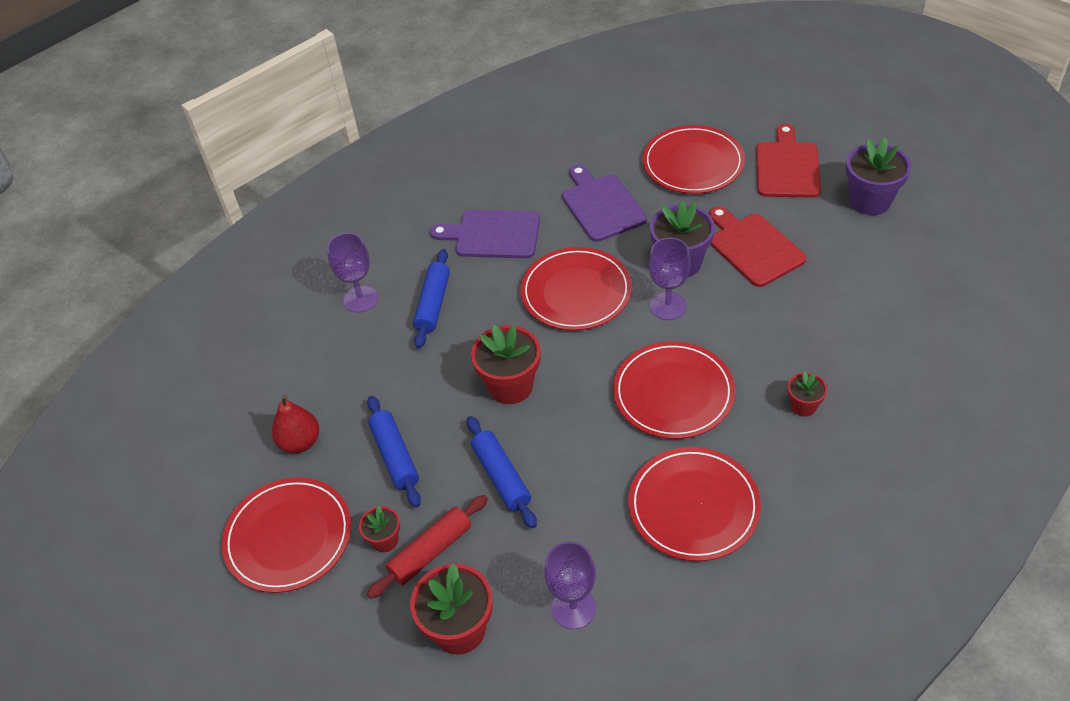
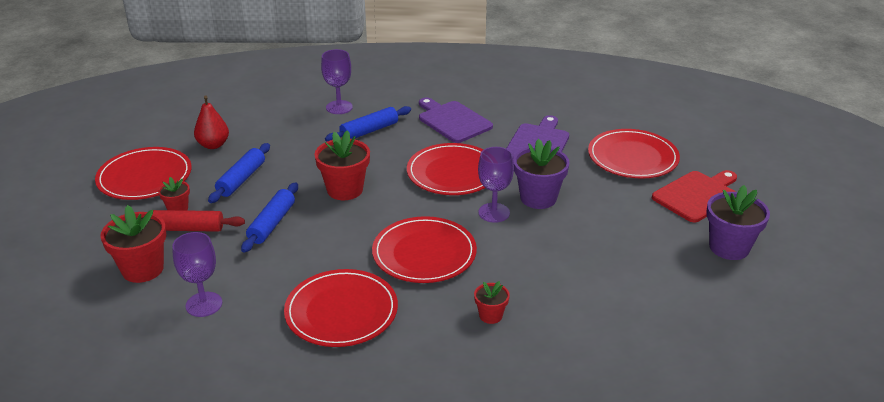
camera: 40 degrees right, 15 degrees down
red cutting board [709,206,806,287] -> none

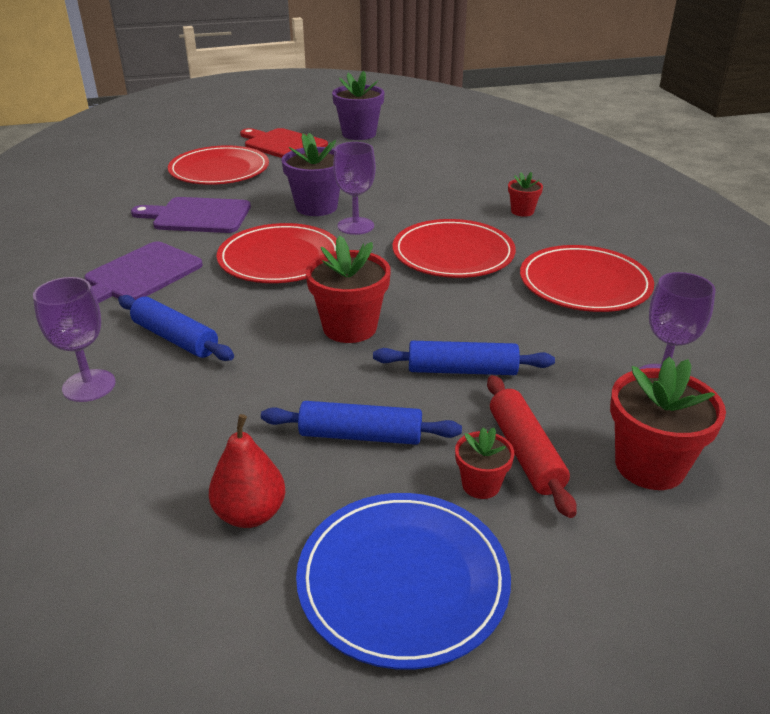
camera: 105 degrees left, 0 degrees up
red plate [95,147,192,200] -> blue plate [296,493,511,670]

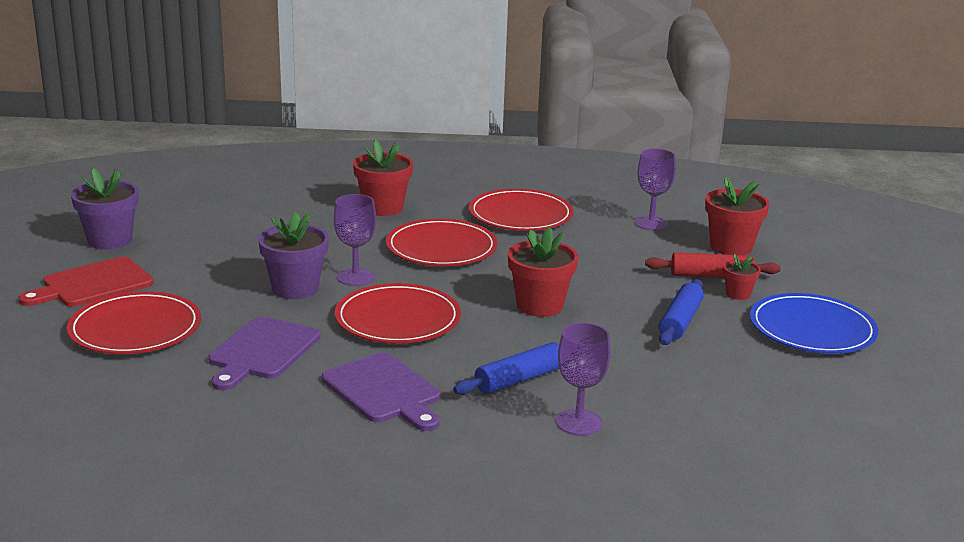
camera: 75 degrees left, 10 degrees down
red pear [209,414,285,528] -> none
blue rolling pin [373,341,555,375] -> none
red flower pot [508,172,543,217] -> red flower pot [353,139,413,216], size x1.85

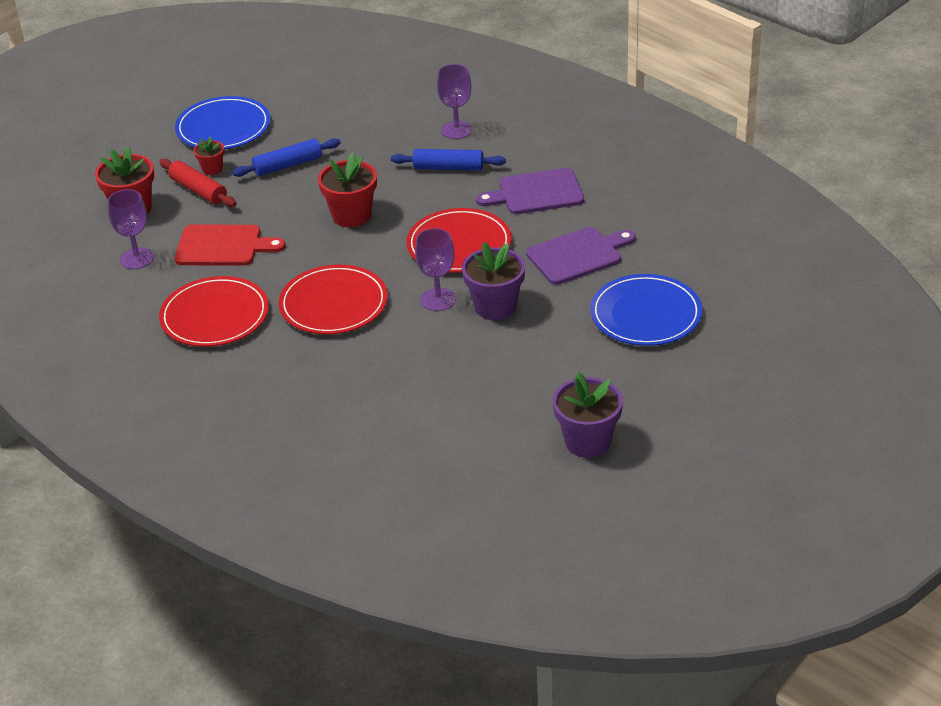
camera: 135 degrees left, 15 degrees up
red cutting board [18,256,154,307] -> red cutting board moved to [175,225,286,266]
red plate [67,292,201,354] -> blue plate [590,274,702,346]
purple cutting board [322,353,440,431] -> purple cutting board turned 105 degrees counterclockwise [476,168,584,214]
red flower pot [353,139,413,216] -> none

